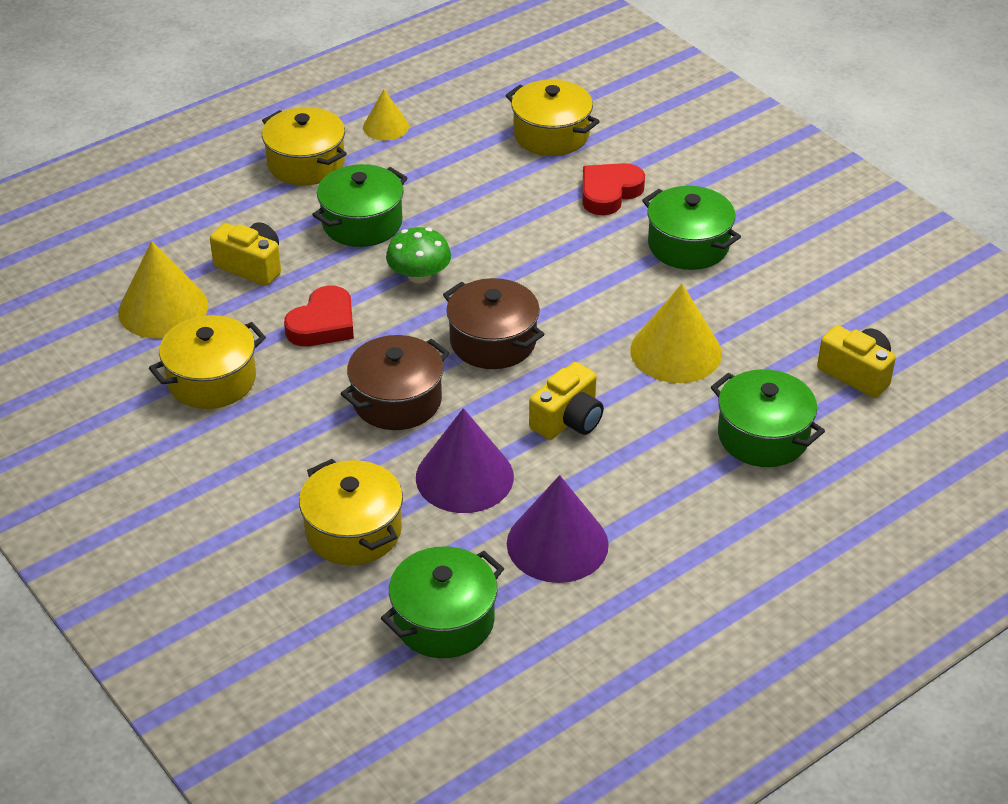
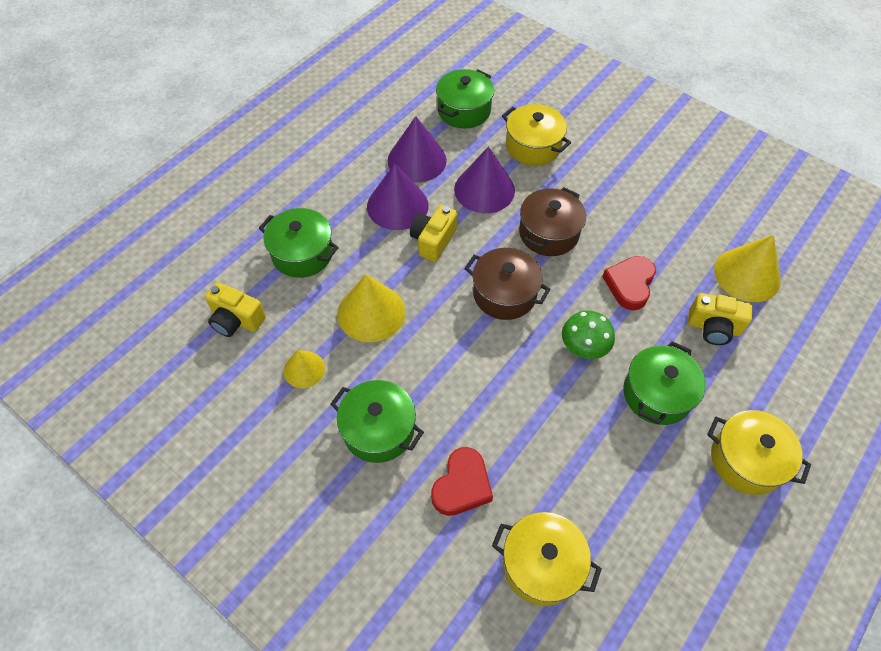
camera: 165 degrees right, 15 degrees up
yellow pot [149,315,266,409] -> none
yellow cone [363,90,409,140] -> yellow cone moved to [284,350,325,388]
none -> purple cone [367,163,429,230]

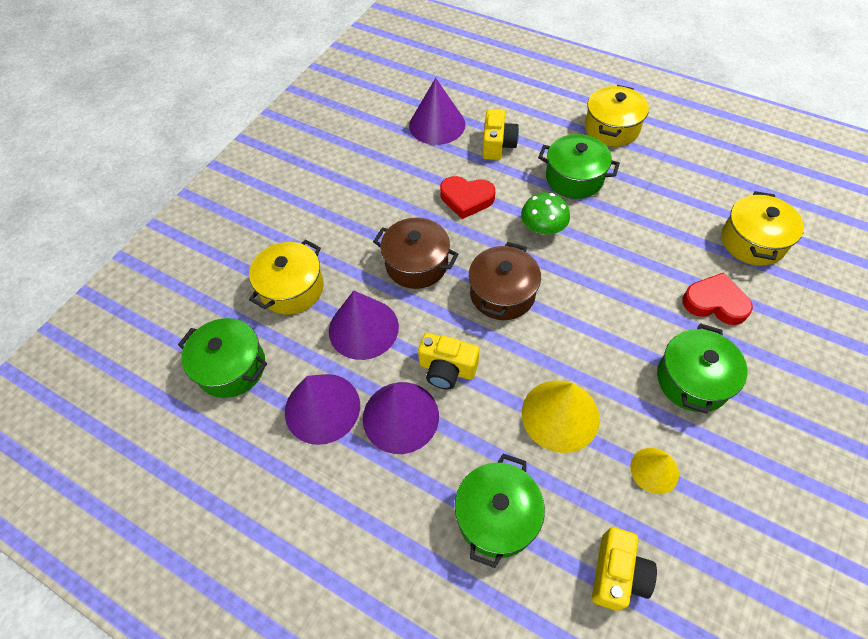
camera: 95 degrees left, 0 degrees up
yellow cone [714,235,781,302] -> purple cone [409,78,465,145]

